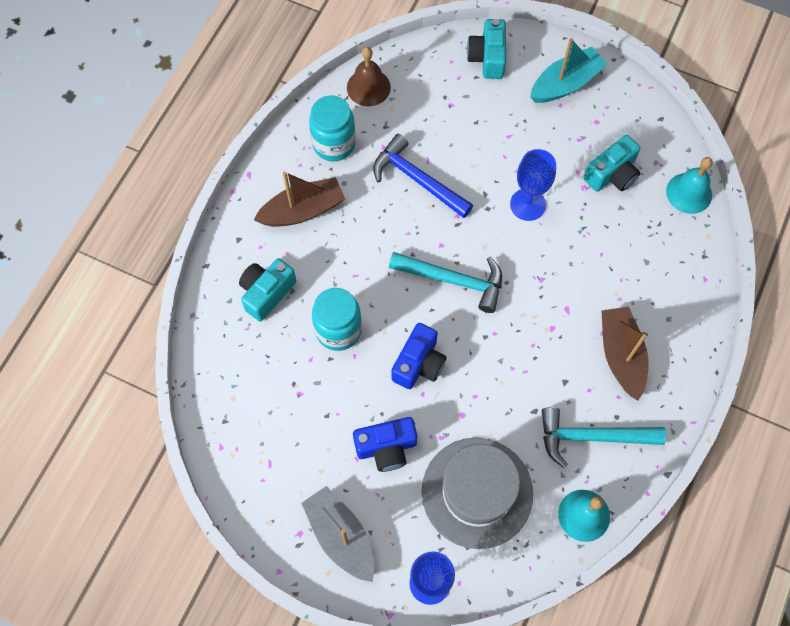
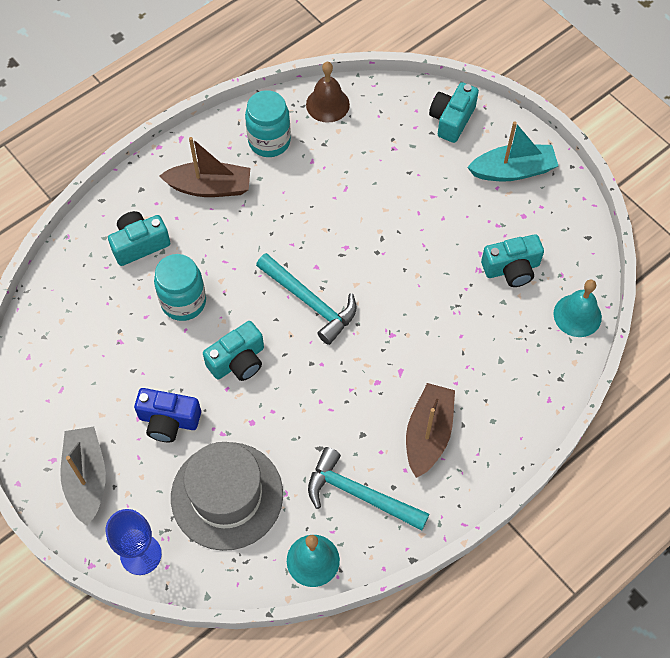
camera: 25 degrees right, 5 degrees down
blue hammer [373,134,473,218] -> none
blue camera [391,323,447,389] -> turquoise camera [203,321,264,381]
blue goblet [510,149,556,221] -> none

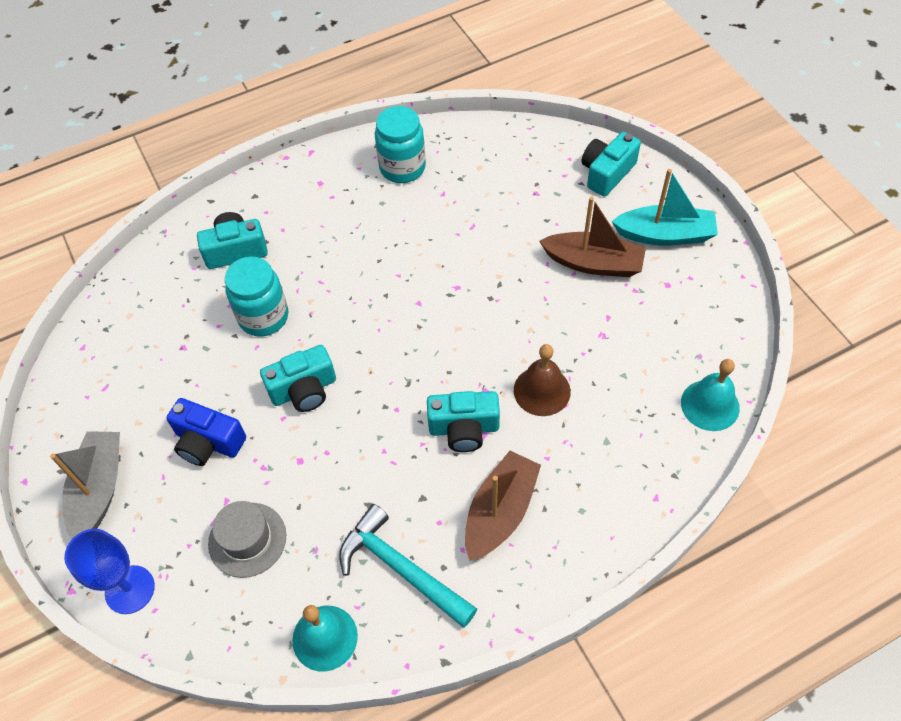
camera: 15 degrees right, 5 degrees down
brown boat [159,137,250,197] -> brown boat moved to [539,197,646,277]
grey hat [171,442,283,551] -> grey hat [208,501,286,578], size x0.58
turquoise hammer [256,253,356,345] -> none
brown bell [306,62,350,123] -> brown bell moved to [514,344,571,416]
turquoise camera [481,234,544,287] -> turquoise camera moved to [427,391,500,452]

